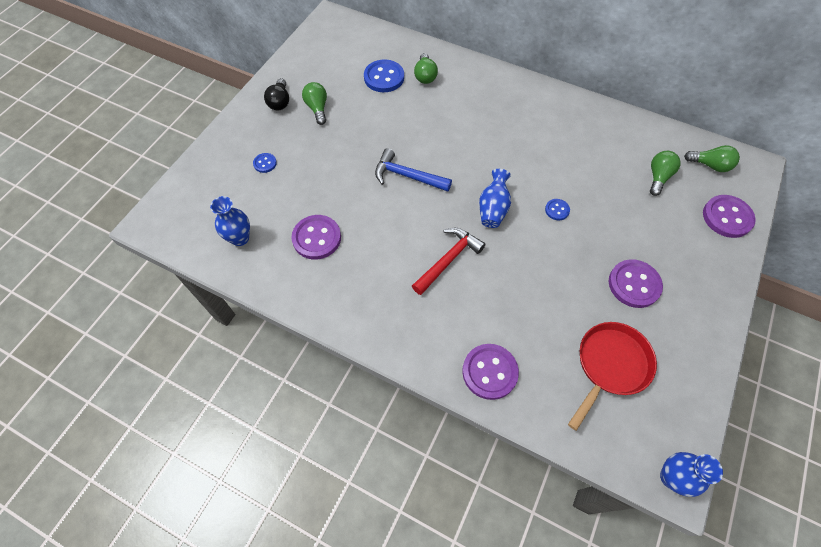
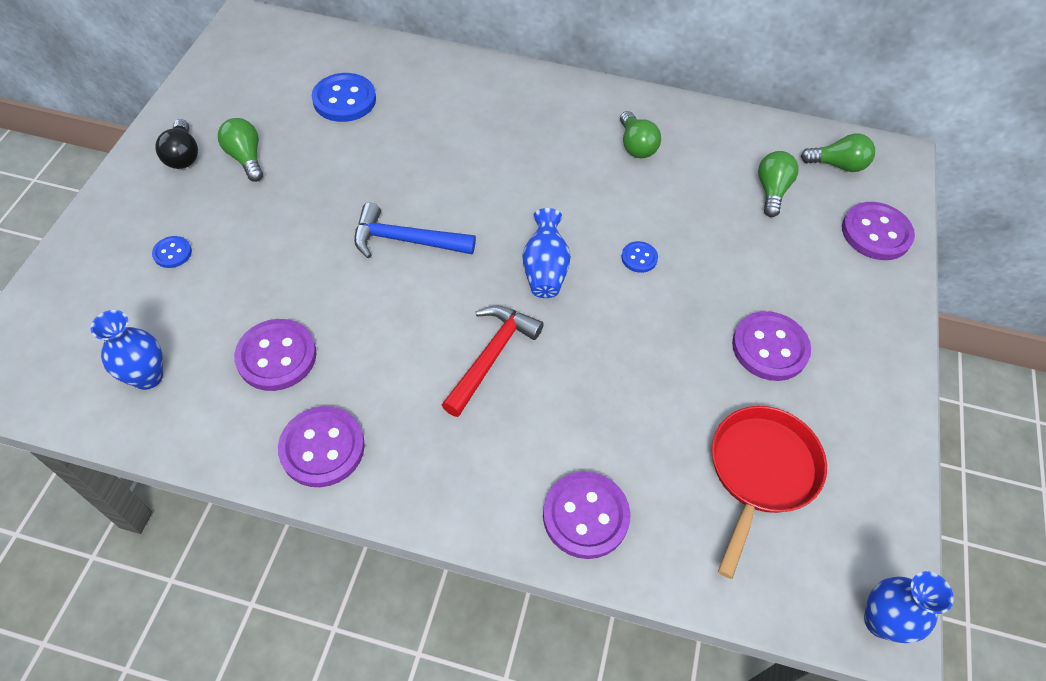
camera: 15 degrees left, 5 degrees down
green light bulb [414,53,438,84] -> green light bulb moved to [620,111,661,158]
none -> purple button [278,406,365,487]

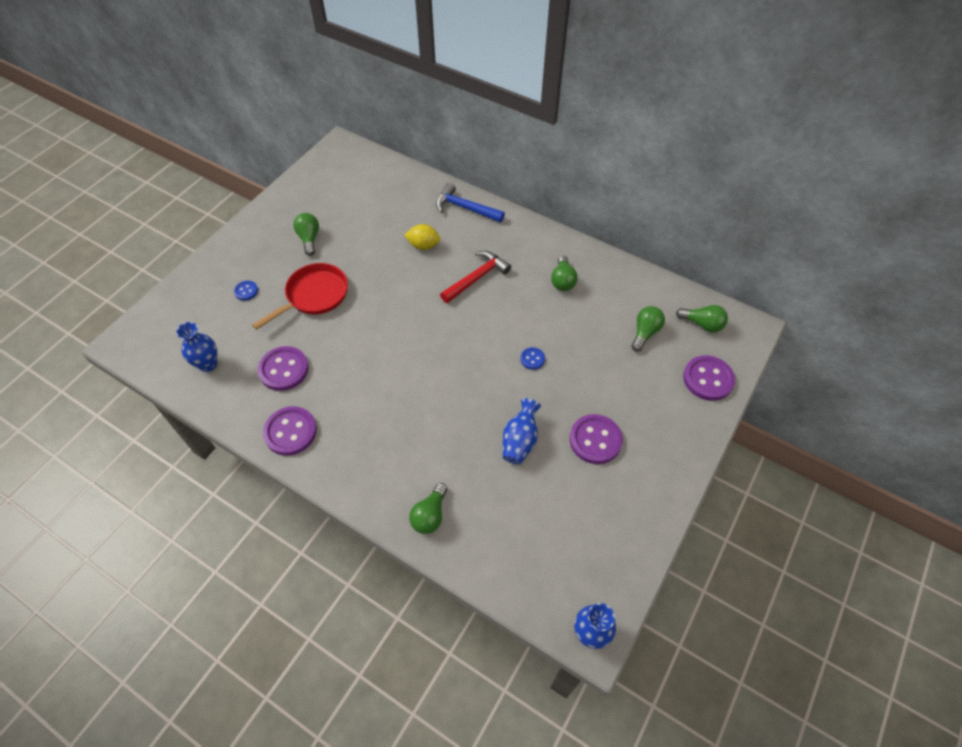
camera: 20 degrees right, 0 degrees up
black light bulb [155,119,198,169] -> none
blue button [312,73,376,122] -> none
blue hammer [354,203,476,258] -> blue hammer moved to [436,183,505,223]
red hammer [442,305,544,417] -> red hammer moved to [440,251,511,303]
blue vase [522,208,571,298] -> blue vase moved to [503,398,541,464]
purple button [543,472,630,559] -> green light bulb [409,483,447,534]
red pan [712,406,827,579] -> red pan moved to [252,263,348,330]
none -> yellow lemon [405,224,440,250]

